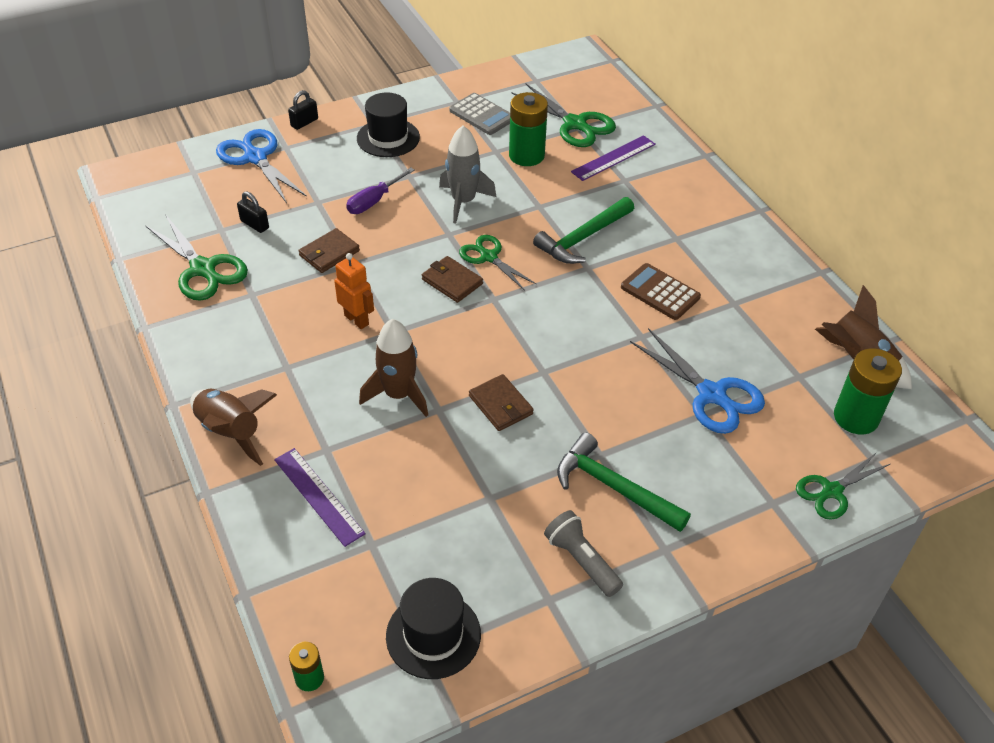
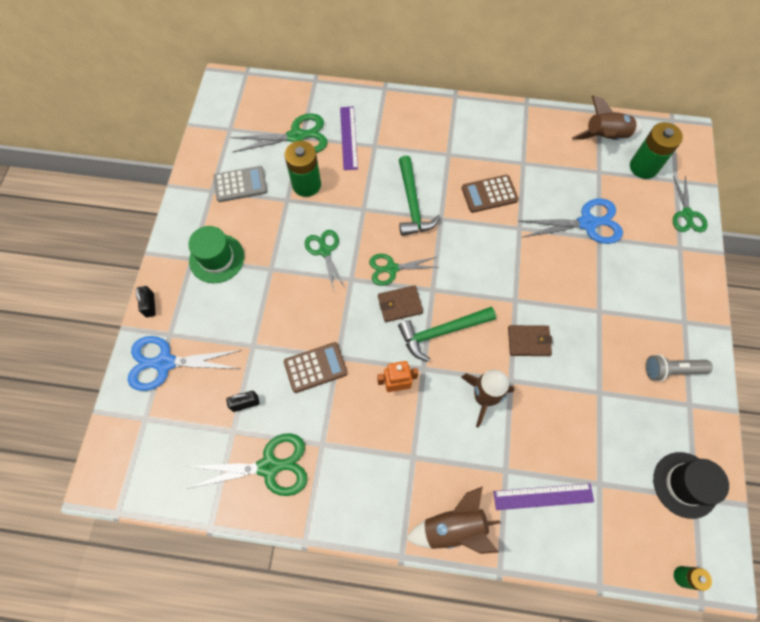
camera: 55 degrees left, 20 degrees up
brown wallet [298,228,360,273] -> brown calculator [284,342,348,393]
purple screwdriver [346,168,414,214] -> none
black hat [357,92,420,157] -> green hat [188,226,244,283]
grey rocket [439,126,496,223] -> green scissors [305,230,345,292]
green hammer [557,432,691,532] -> green hammer moved to [398,307,496,362]

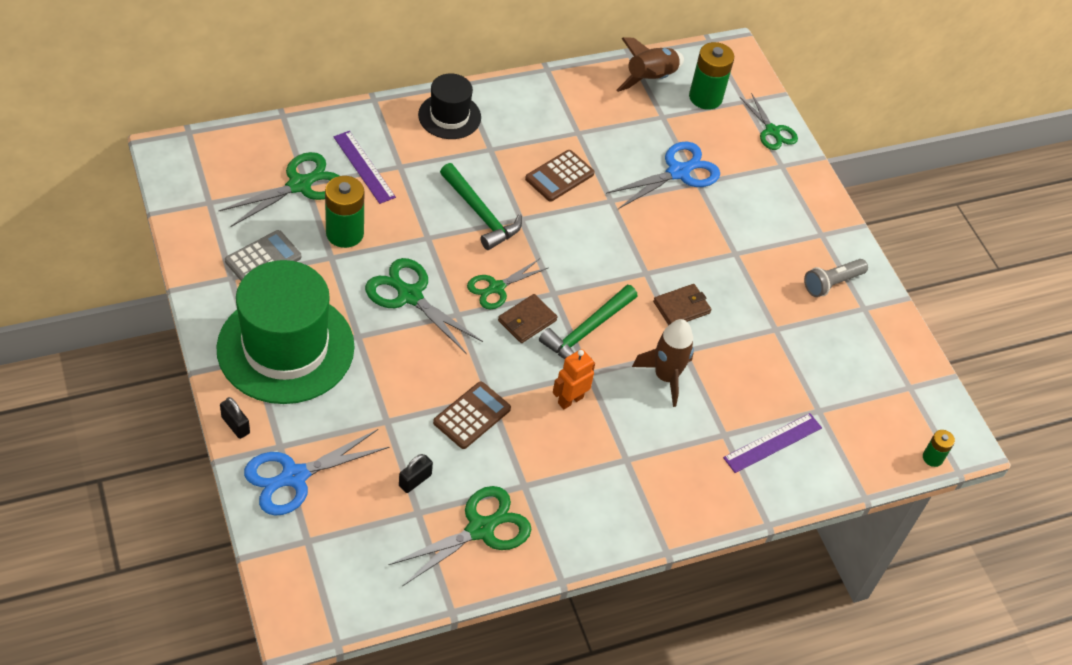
camera: 35 degrees left, 15 degrees down
green hat [188,226,244,283] -> green hat [216,260,355,404], size x1.89
green scissors [305,230,345,292] -> green scissors [365,258,483,354], size x1.51
brown rocket [406,487,500,554] -> none
black hat [653,452,729,519] -> black hat moved to [418,74,481,139]

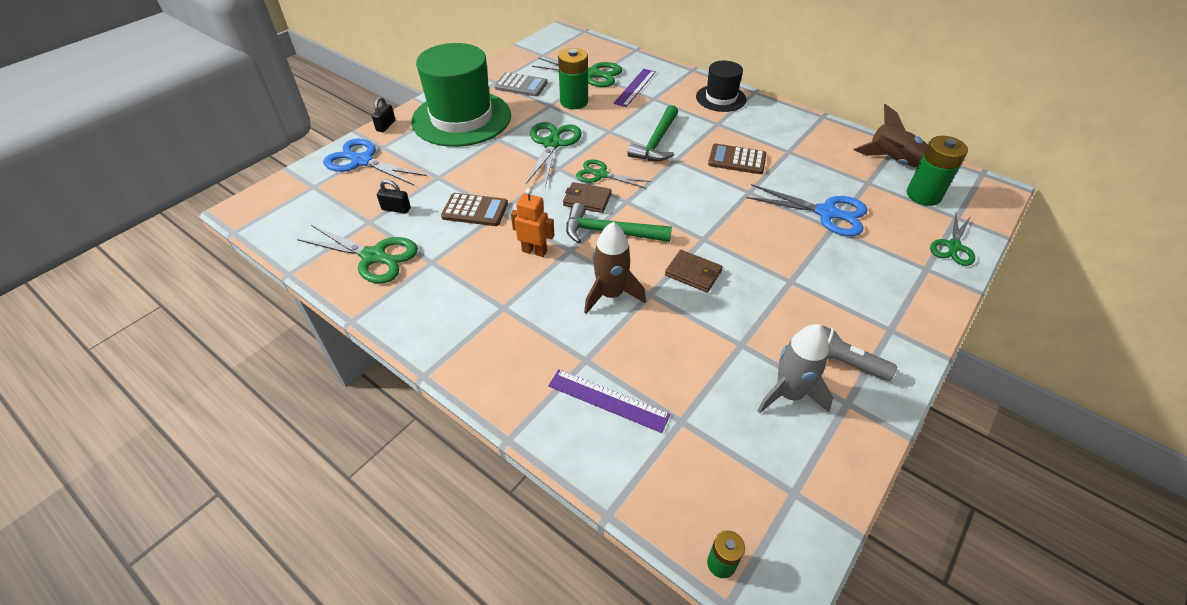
camera: 65 degrees right, 5 degrees down
none -> grey rocket [757,324,833,414]

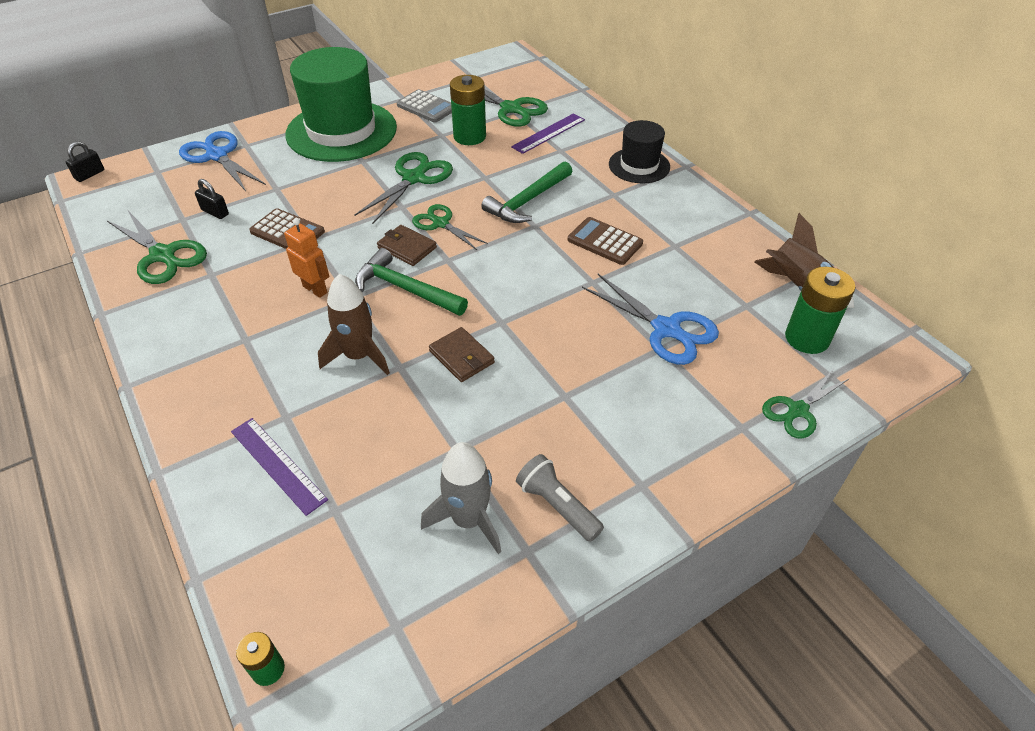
camera: 20 degrees right, 0 degrees up
black padlock [372,97,395,132] -> black padlock moved to [66,141,104,182]

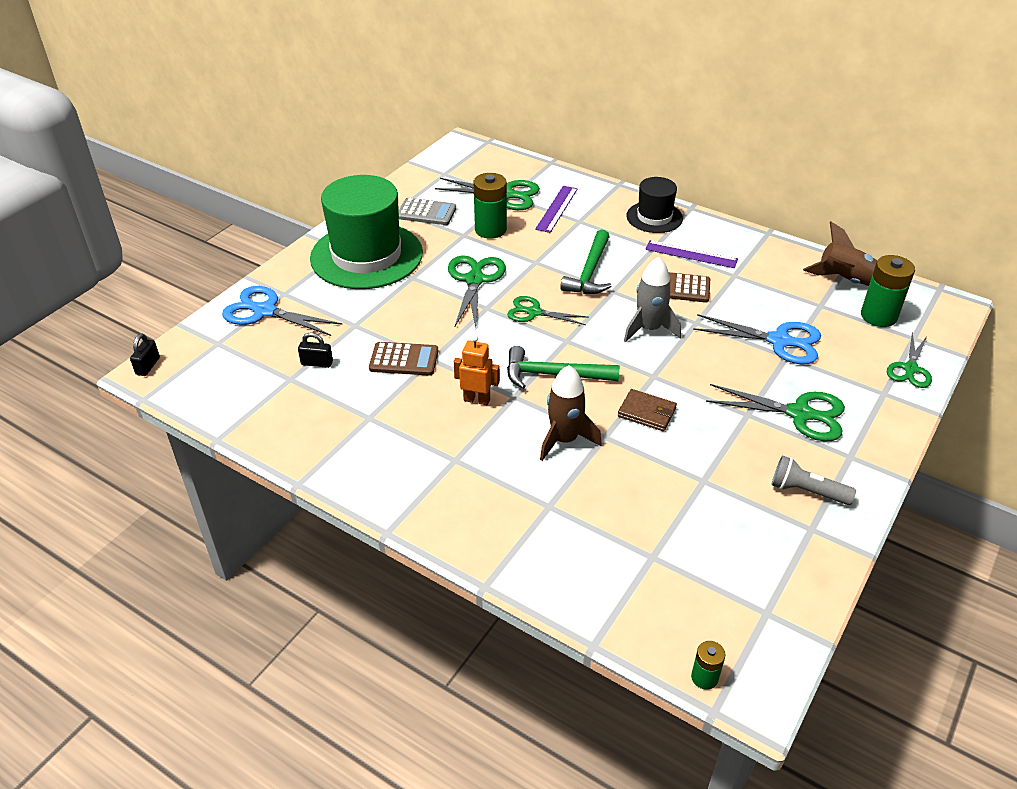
camera: 25 degrees left, 5 degrees down
green scissors [107,211,207,284] -> green scissors moved to [706,384,845,441]
purple ruler [231,418,328,516] -> purple ruler moved to [645,240,738,268]
brown wallet [377,225,437,266] -> none
grey rocket [421,442,501,554] -> grey rocket moved to [624,256,681,343]

